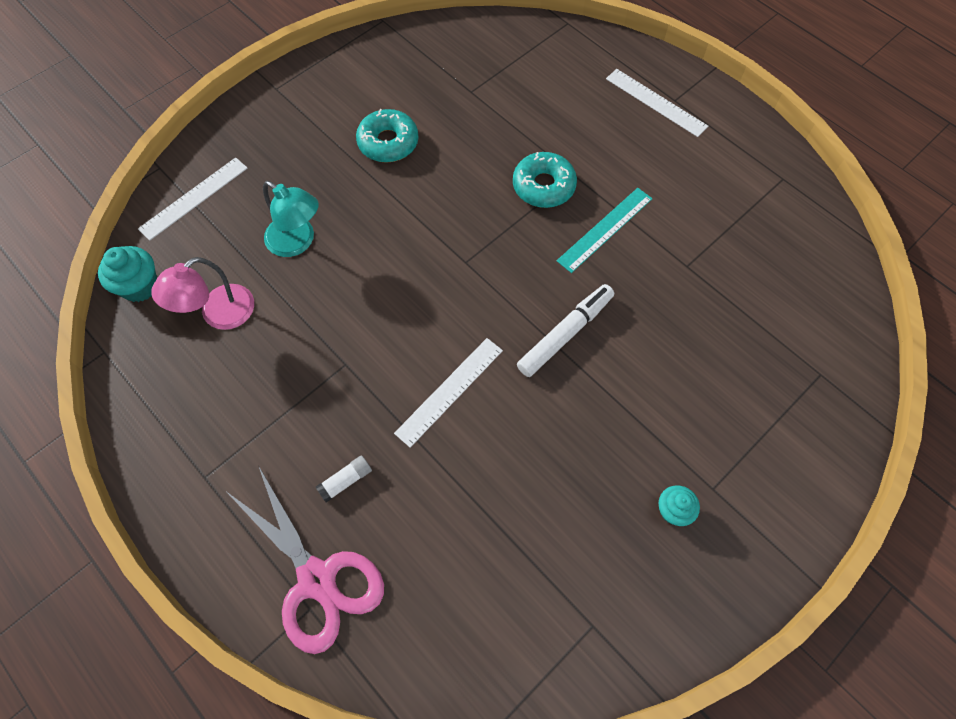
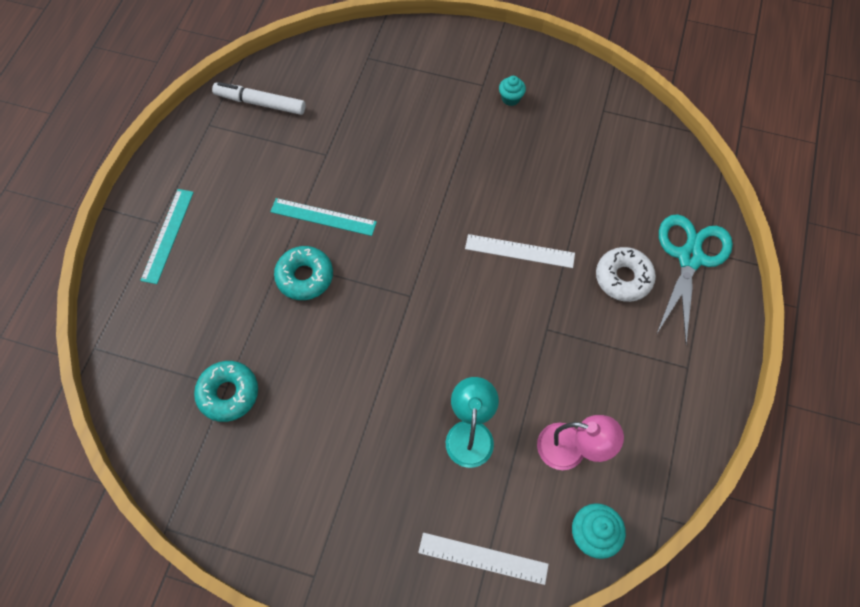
camera: 120 degrees left, 0 degrees up
pink scissors [227,465,384,654] -> turquoise scissors [656,214,733,344]
white glue stick [316,455,372,503] -> white donut [596,247,656,302]
turquoise donut [356,109,419,163] -> turquoise donut moved to [194,361,258,422]
white marker [517,284,614,377] -> white marker moved to [212,82,306,115]
white ruler [606,69,708,137] -> turquoise ruler [140,189,194,284]

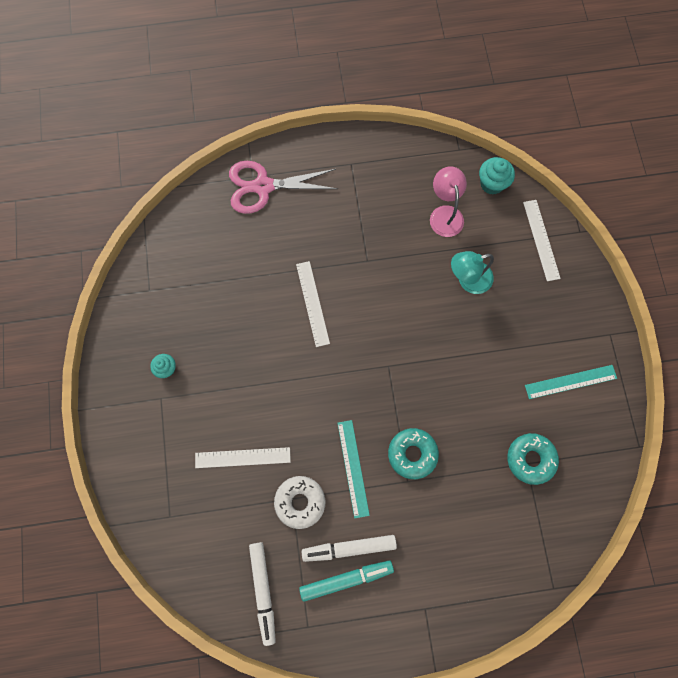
camera: 115 degrees left, 10 degrees up
turquoise ruler [140,189,194,284] -> turquoise ruler moved to [525,365,617,399]
white donut [596,247,656,302] -> white donut moved to [274,476,326,529]
turquoise scissors [656,214,733,344] -> pink scissors [229,161,338,214]
none -> white ruler [195,447,291,468]
none -> turquoise marker [299,561,394,602]
none -> white marker [302,535,397,562]

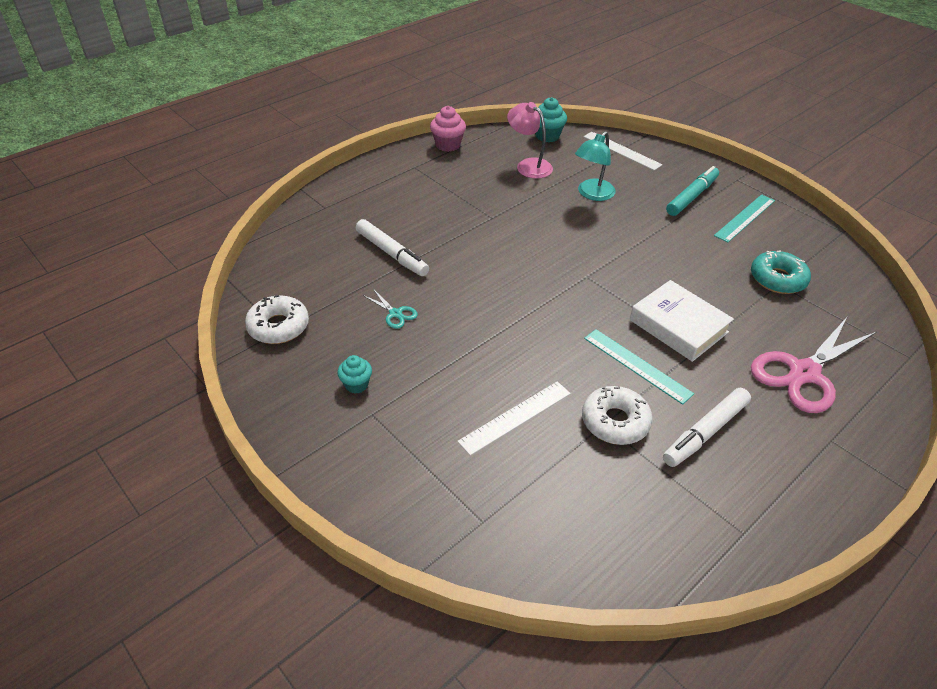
camera: 35 degrees left, 30 degrees down
pink scissors [229,161,338,214] -> pink scissors moved to [751,317,876,413]
white marker [249,542,276,646] -> white marker moved to [356,219,429,276]
white ruler [296,261,330,347] -> none
turquoise marker [299,561,394,602] -> turquoise marker moved to [666,166,719,216]
turquoise donut [388,428,439,479] -> white book [630,280,734,362]
none -> white donut [245,295,309,344]
none -> turquoise scissors [363,289,418,329]
none -> pink cupcake [430,106,466,152]

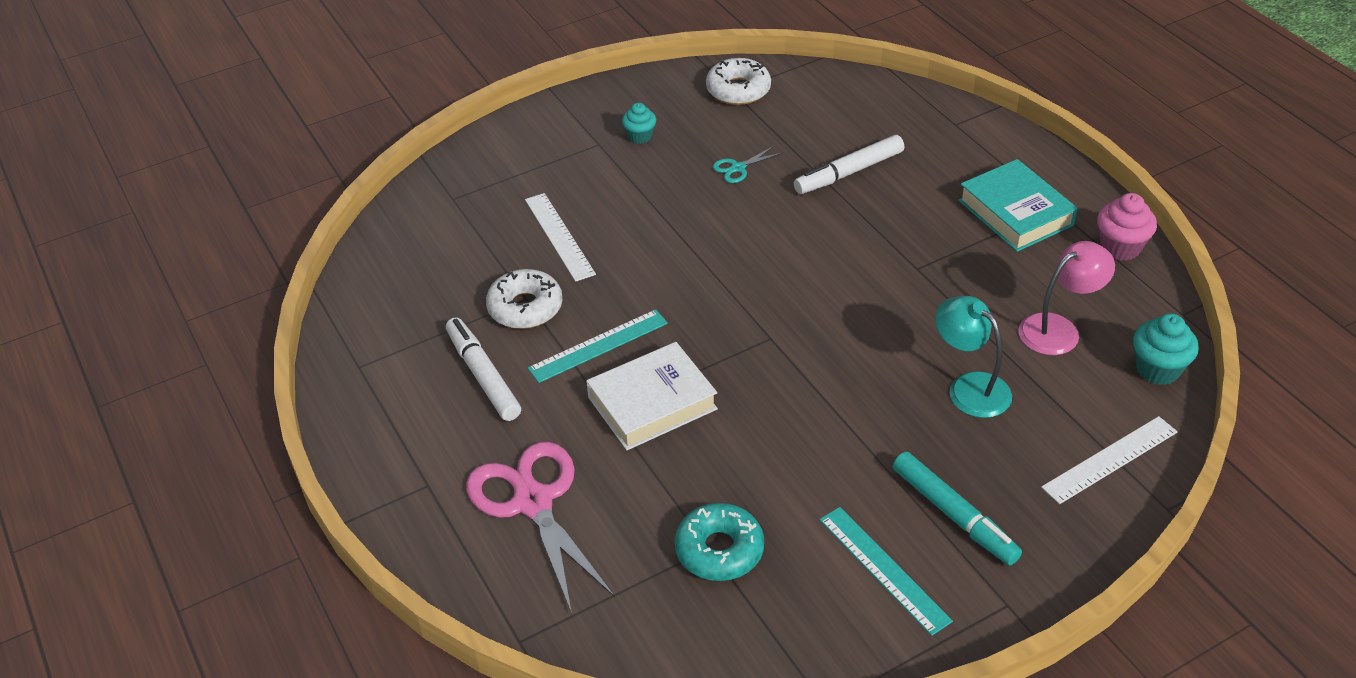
camera: 105 degrees right, 0 degrees up
none -> turquoise book [958,159,1078,252]

